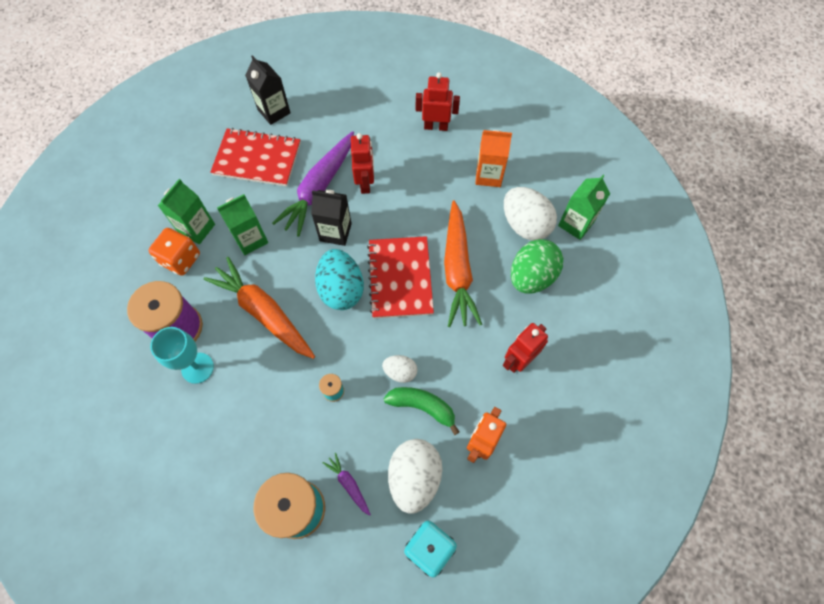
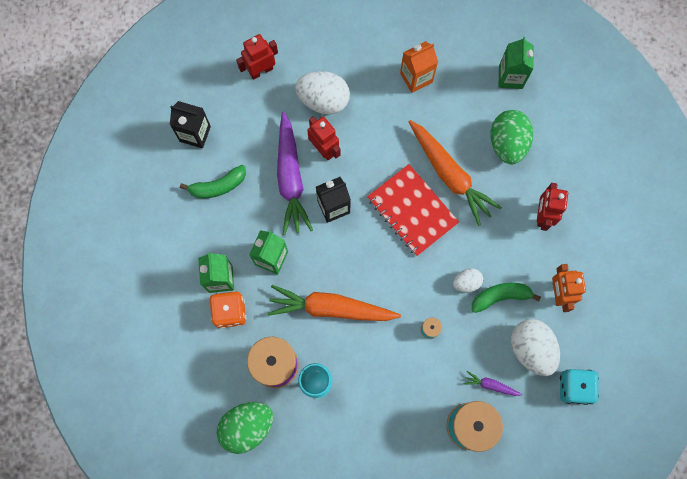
camera: 35 degrees left, 10 degrees up
red notebook [210,128,301,186] -> green banana [180,165,246,198]
turquoise egg [315,249,364,310] -> none
red robot [416,72,460,131] -> red robot moved to [236,34,278,80]
white egg [504,187,557,240] -> white egg moved to [295,71,350,114]
none -> green egg [217,402,273,454]

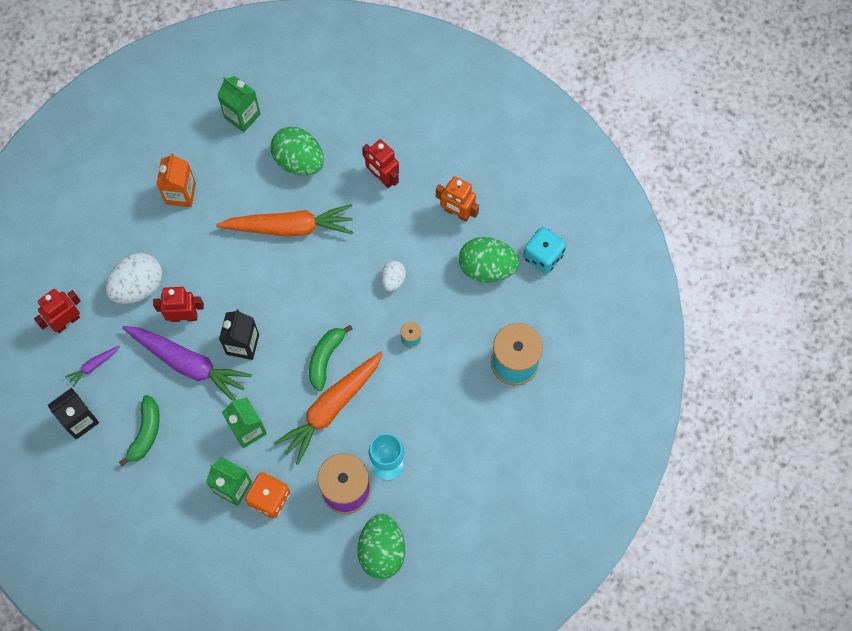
camera: 55 degrees left, 5 degrees down
red robot [236,34,278,80] -> red robot turned 45 degrees clockwise [34,289,81,333]
red notebook [367,164,459,256] -> none
purple carrot [464,371,522,396] -> purple carrot moved to [65,345,120,387]
green banana [472,283,541,313] -> green banana moved to [309,325,353,391]
white egg [511,319,560,376] -> green egg [459,237,519,283]

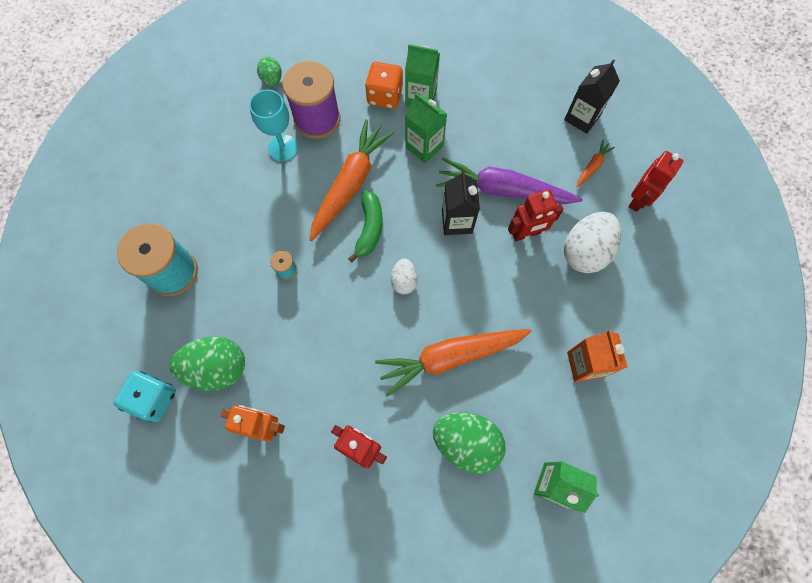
camera: 165 degrees right, 0 degrees up
purple carrot [65,345,120,387] -> orange carrot [577,140,615,187]
green banana [119,395,160,466] -> none
green egg [357,514,405,579] -> green egg [257,57,282,87], size x0.54
white egg [381,261,406,292] -> white egg moved to [391,259,418,294]

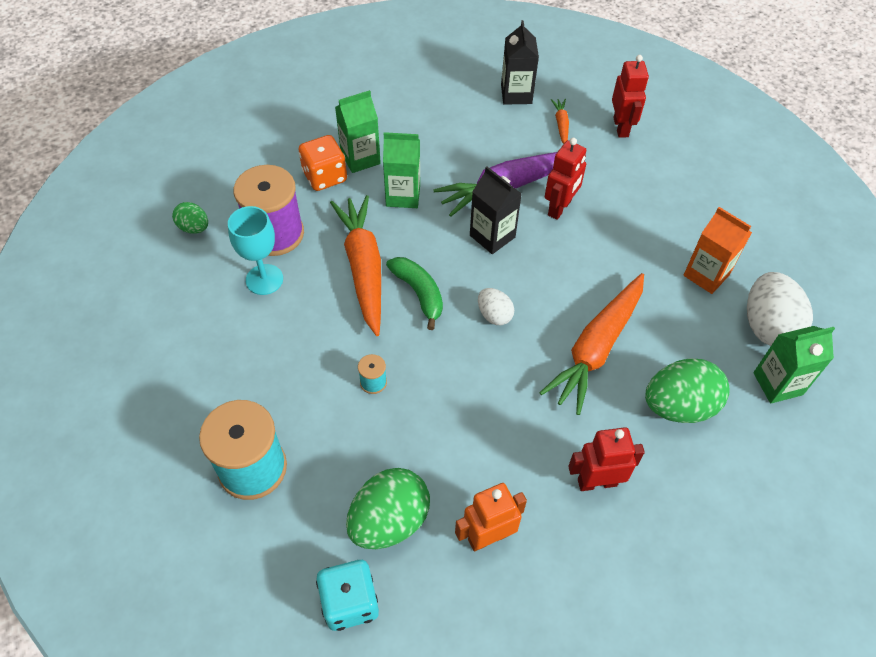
camera: 40 degrees left, 15 degrees down
white egg [564,212,621,273] -> white egg moved to [747,272,813,346]

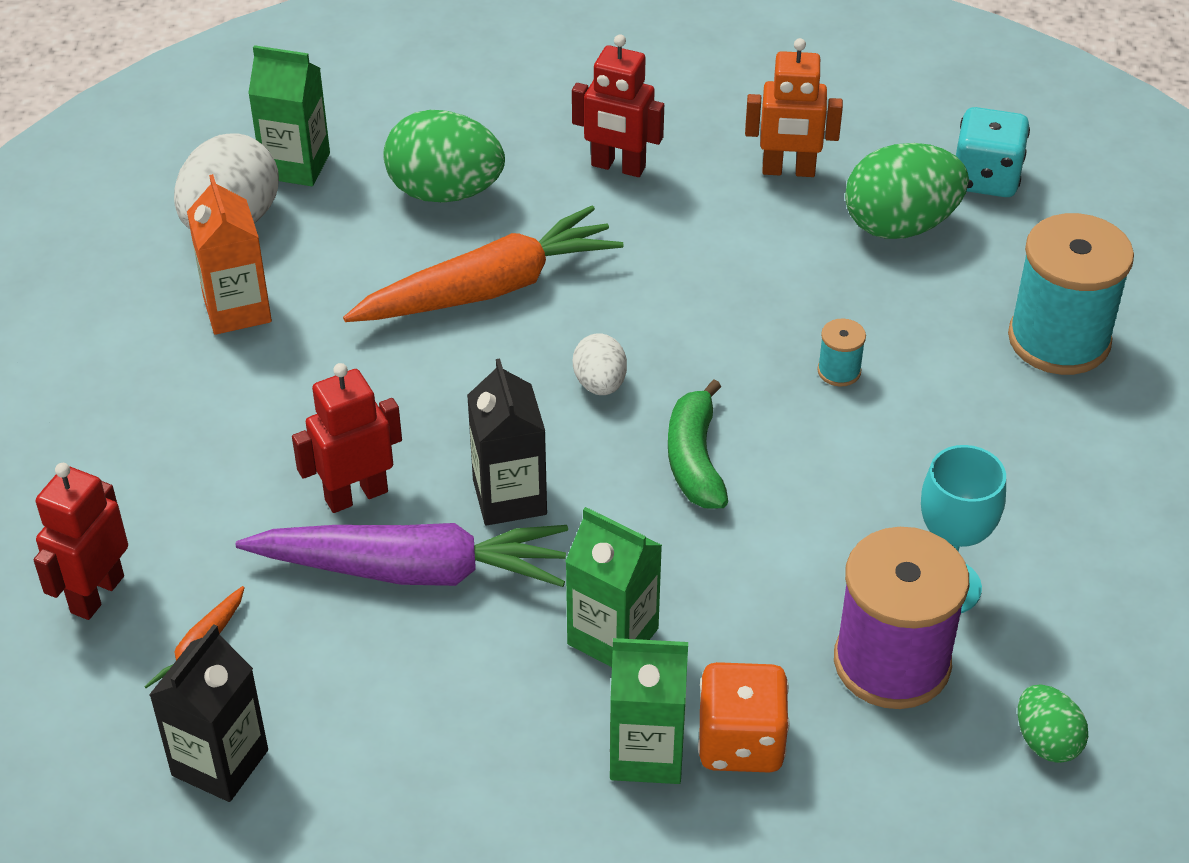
camera: 150 degrees left, 10 degrees down
orange carrot [330,195,381,336] -> none

